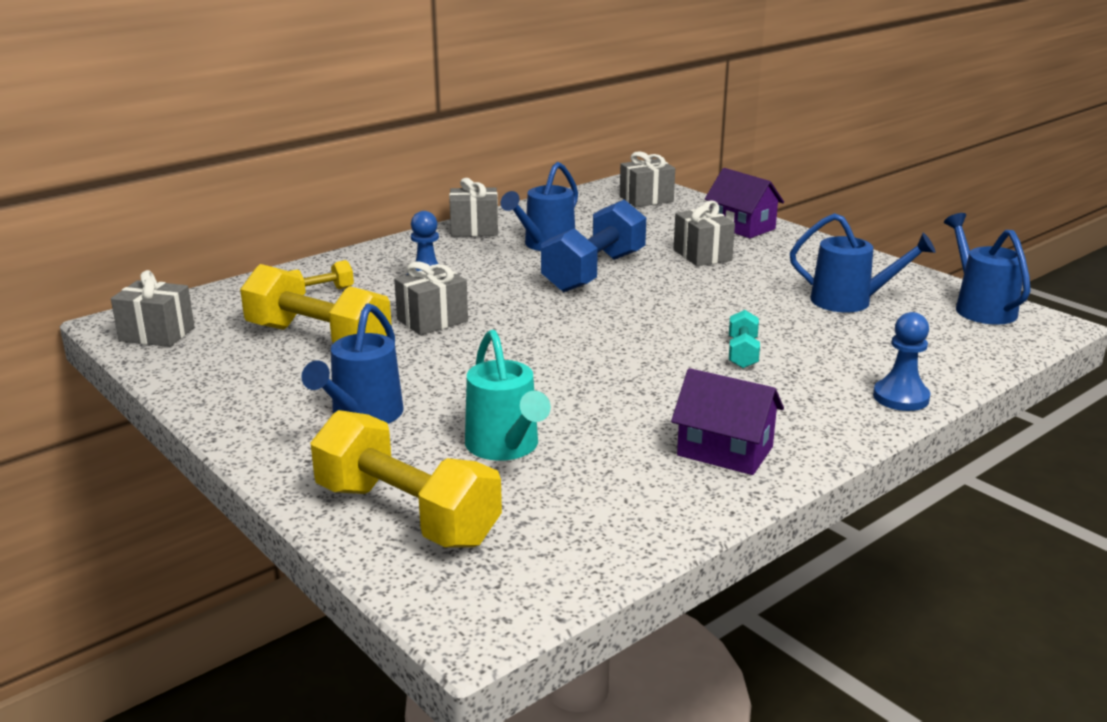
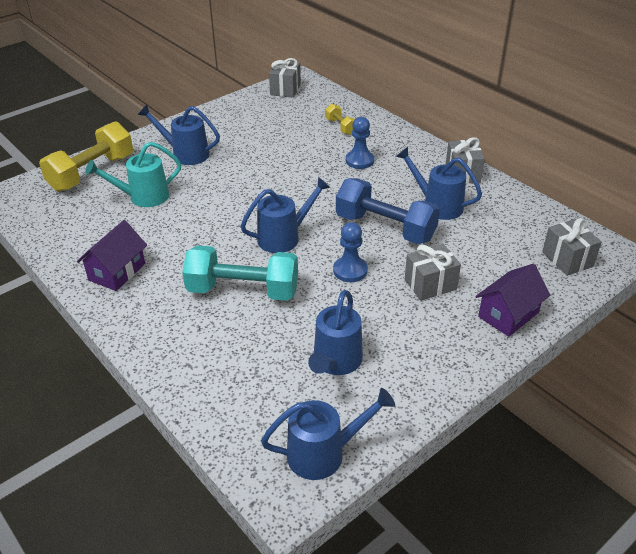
camera: 90 degrees right, 15 degrees up
yellow dumbbell [240,264,392,343] -> none
grey gift [394,261,468,335] -> none
turquoise dumbbell [729,310,760,368] -> turquoise dumbbell [182,245,298,301], size x2.08
blue pawn [873,312,931,411] -> blue pawn moved to [333,222,368,282]
none -> blue watering can [240,177,331,253]

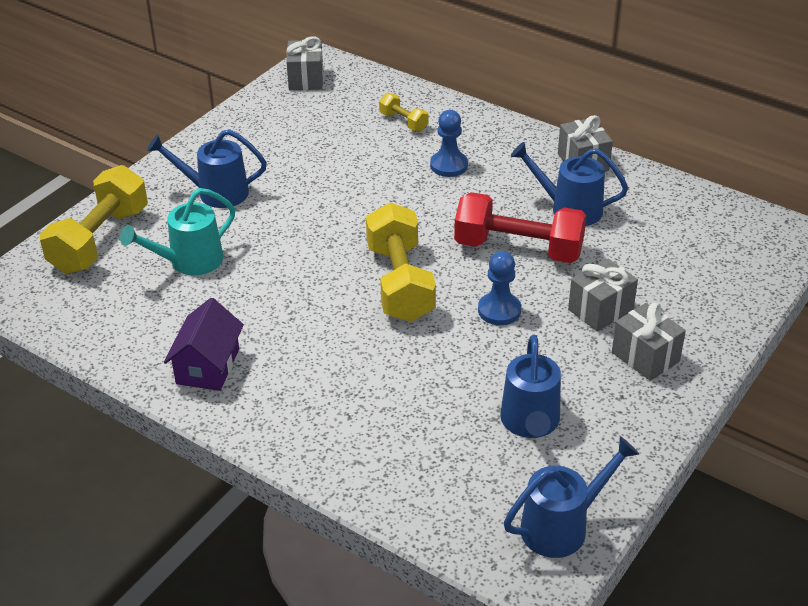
camera: 15 degrees left, 0 degrees up
turquoise dumbbell [182,245,298,301] -> none
blue watering can [240,177,331,253] -> yellow dumbbell [366,202,436,322]
blue dumbbell [336,178,440,244] -> red dumbbell [454,192,587,263]
purple house [475,264,550,337] -> none
grey gift [542,218,602,276] -> grey gift moved to [612,303,686,381]

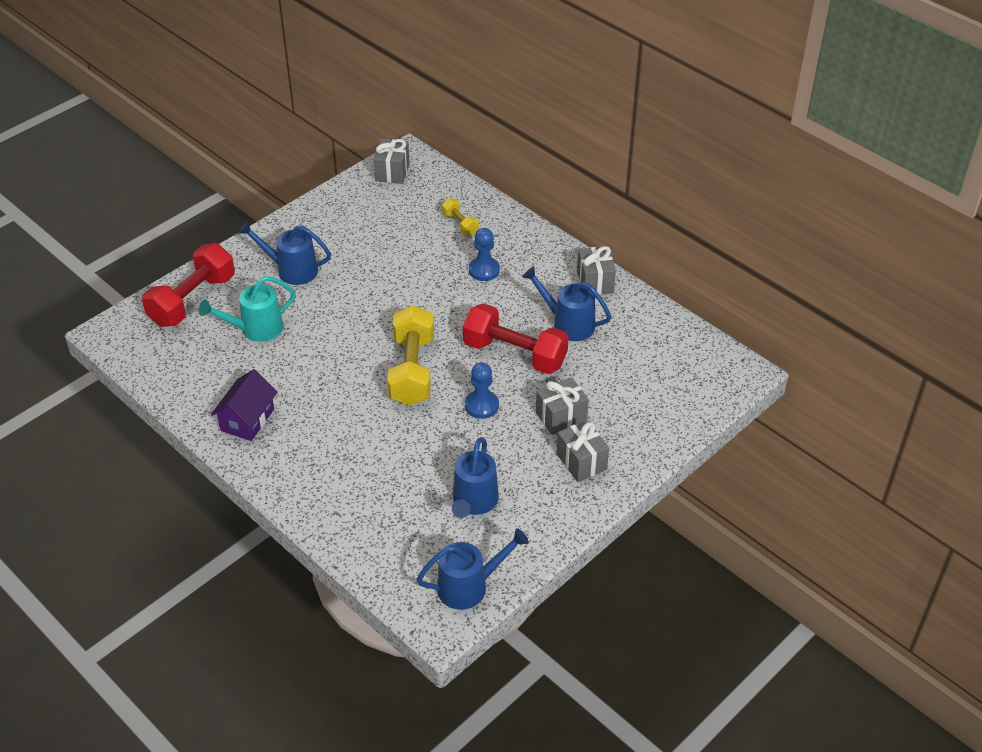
camera: 10 degrees right, 5 degrees up
yellow dumbbell [40,165,148,274] -> red dumbbell [142,243,235,327]

